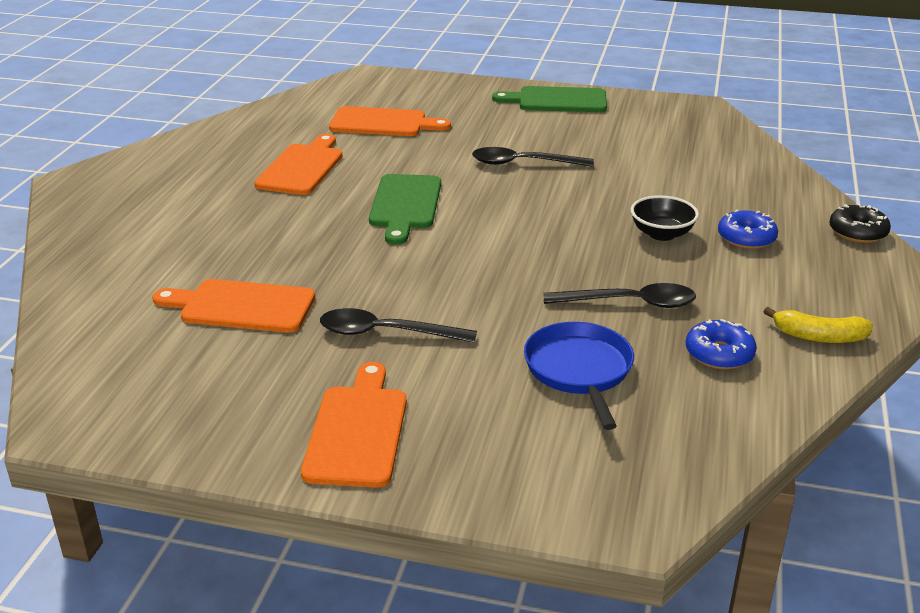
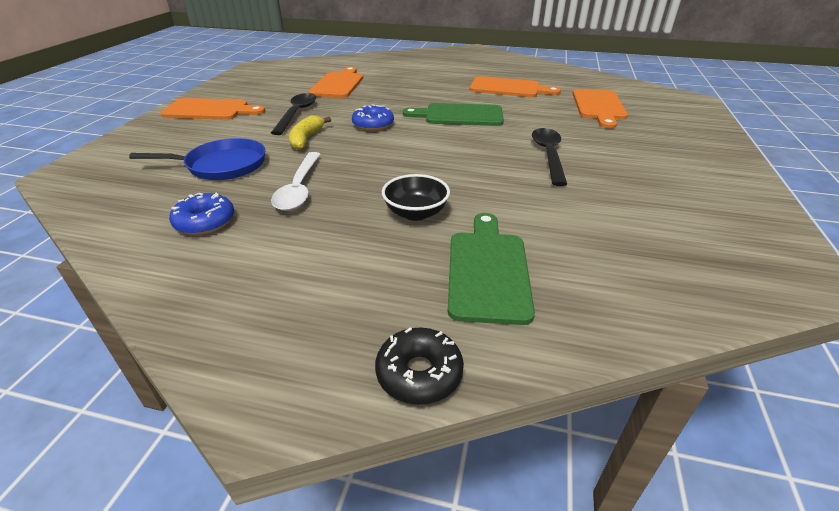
camera: 90 degrees right, 5 degrees up
green cutting board [492,86,607,112] -> green cutting board moved to [448,213,535,325]
black spoon [543,283,696,308] -> white spoon [271,152,321,211]
blue donut [718,209,778,249] -> blue donut moved to [352,105,394,131]
yellow banana [764,307,873,343] -> yellow banana moved to [289,115,331,150]

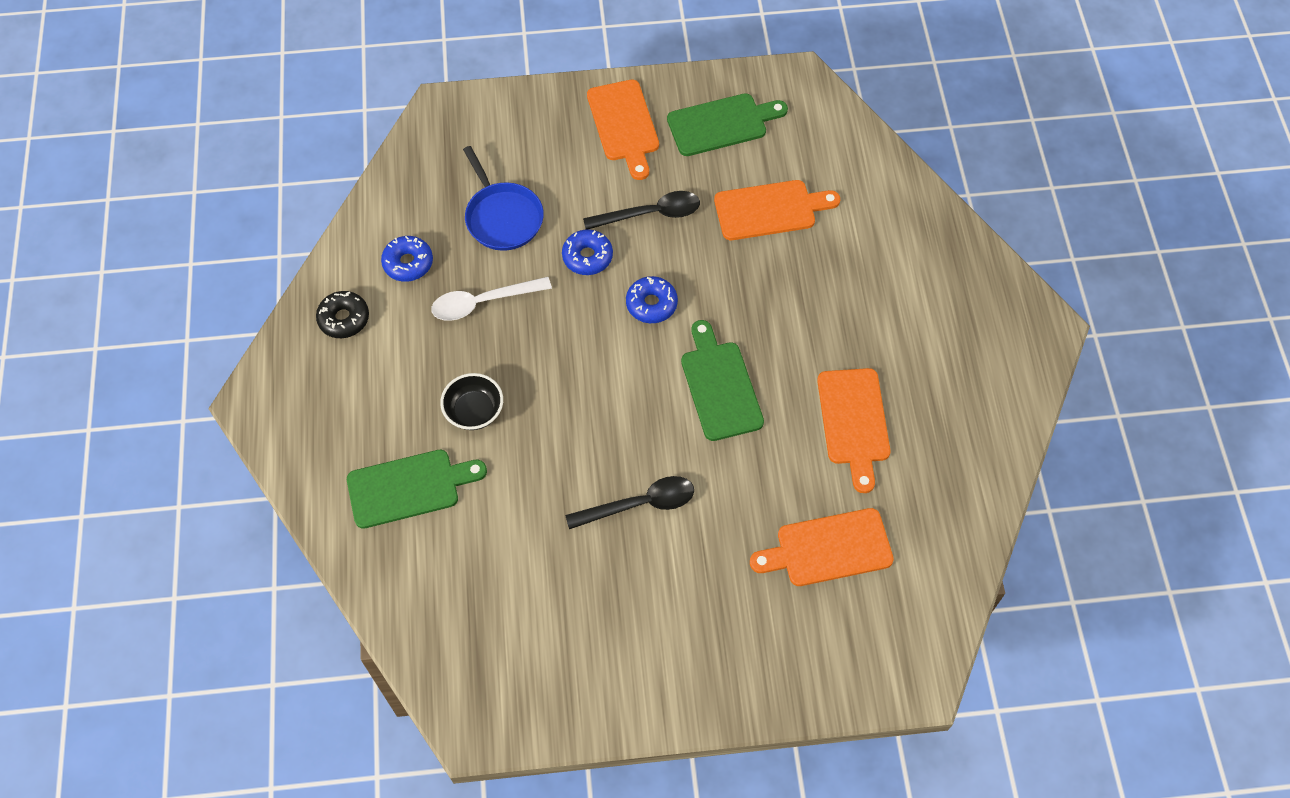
camera: 70 degrees right, 25 degrees up
yellow banana [289,115,331,150] -> blue donut [562,229,613,275]
black donut [375,327,464,405] -> black donut moved to [316,291,369,338]
none -> green cutting board [667,93,788,156]

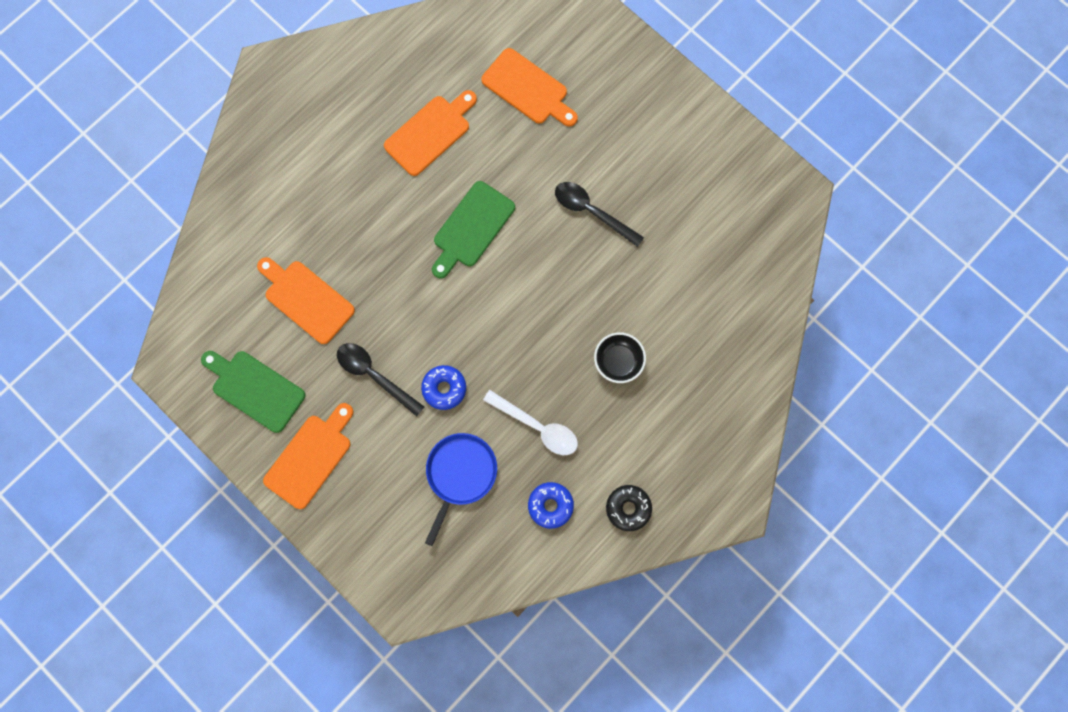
camera: 130 degrees left, 15 degrees up
green cutting board [347,450,487,529] -> none
blue donut [626,276,678,323] -> none

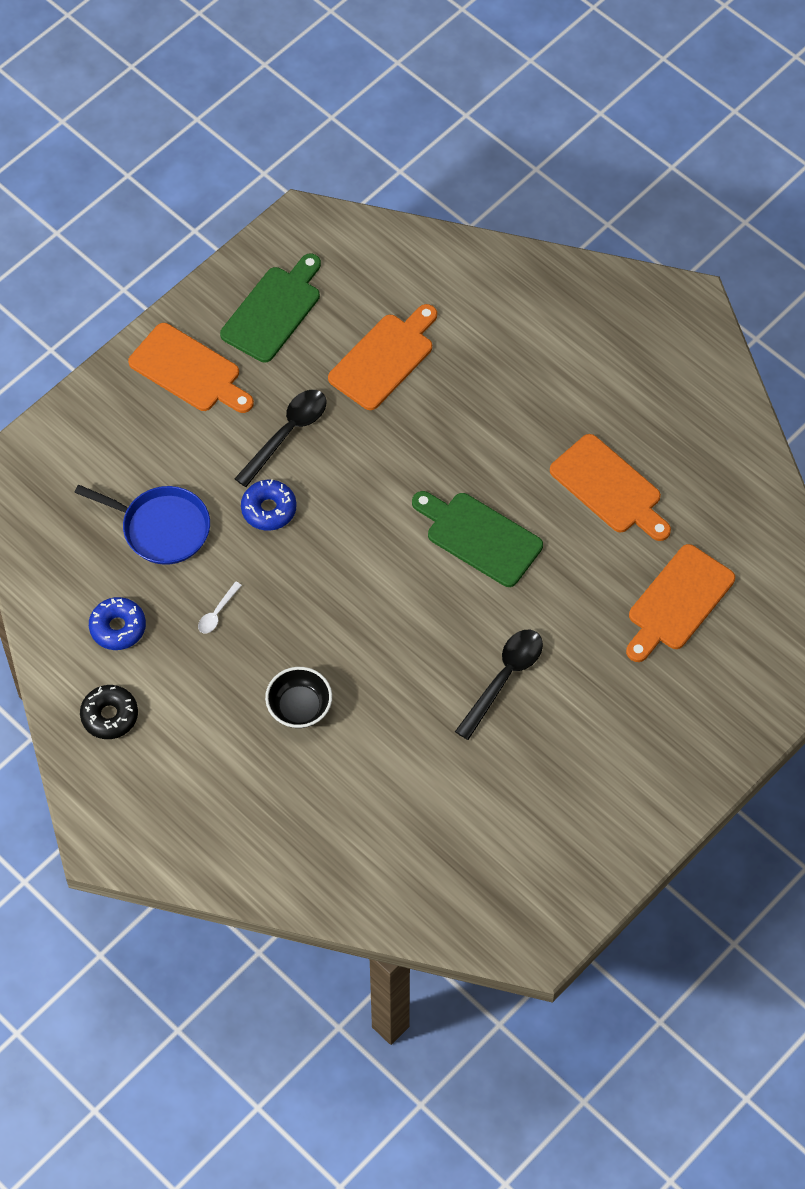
camera: 90 degrees right, 15 degrees down
white spoon [483,390,578,455] -> white spoon [198,582,242,634], size x0.50

